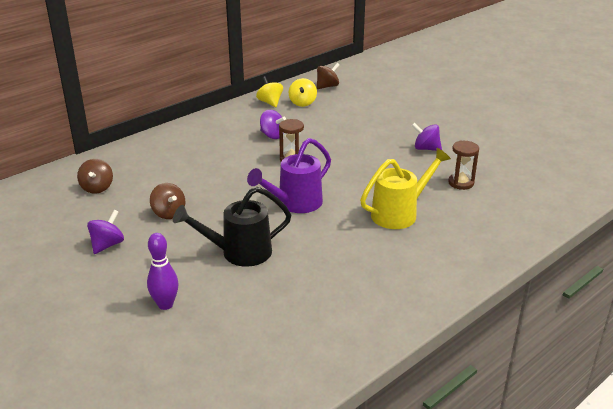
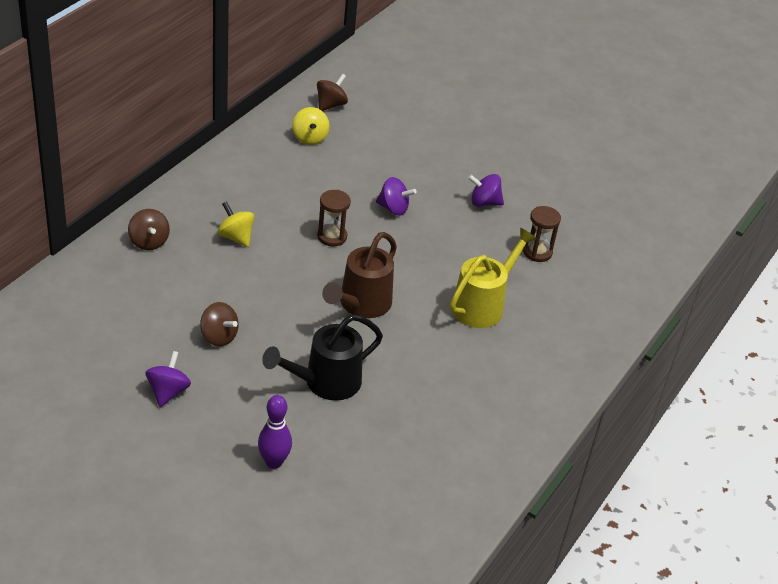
camera: 20 degrees left, 10 degrees up
brown spinning top [77,159,113,194] -> brown spinning top moved to [128,209,170,250]
purple watering can [247,138,331,213] -> brown watering can [322,232,397,318]
yellow spinning top [256,77,283,107] -> yellow spinning top moved to [217,201,255,247]
purple spinning top [260,110,286,139] -> purple spinning top moved to [376,177,416,216]

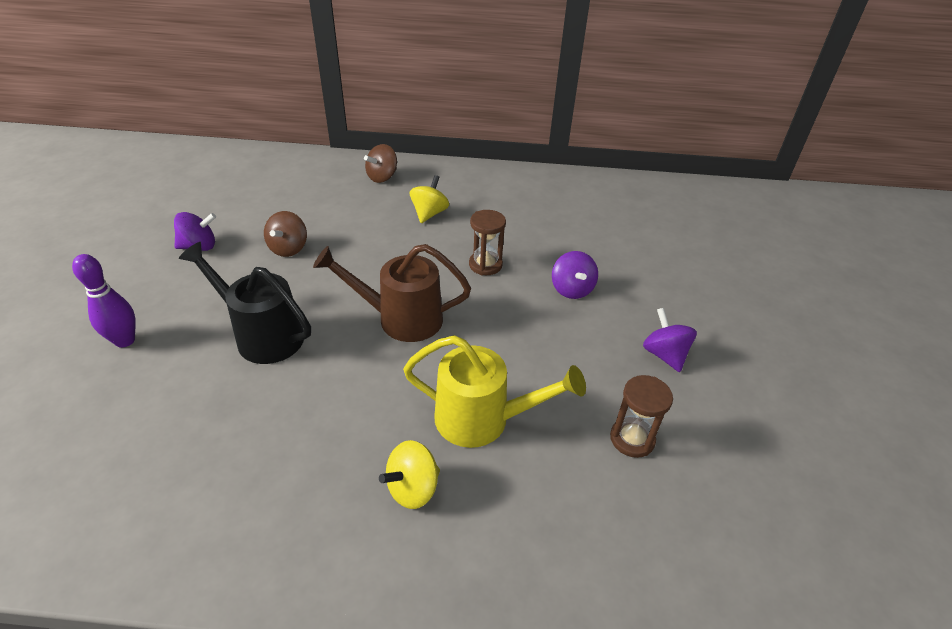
camera: 65 degrees right, 0 degrees up
yellow spinning top [292,107,330,145] -> yellow spinning top moved to [379,440,440,509]
brown spinning top [317,74,348,111] -> none

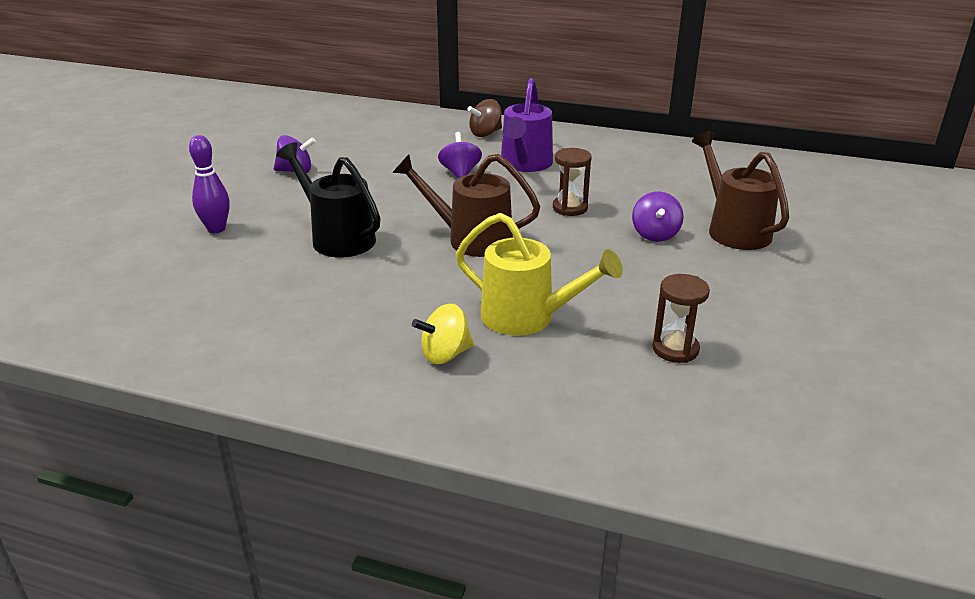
camera: 15 degrees right, 10 degrees down
brown spinning top [264,211,307,257] -> none
yellow spinning top [410,175,449,223] -> purple watering can [501,78,553,172]
purple spinning top [643,308,697,372] -> purple spinning top moved to [438,132,482,178]
none -> brown watering can [692,131,789,250]

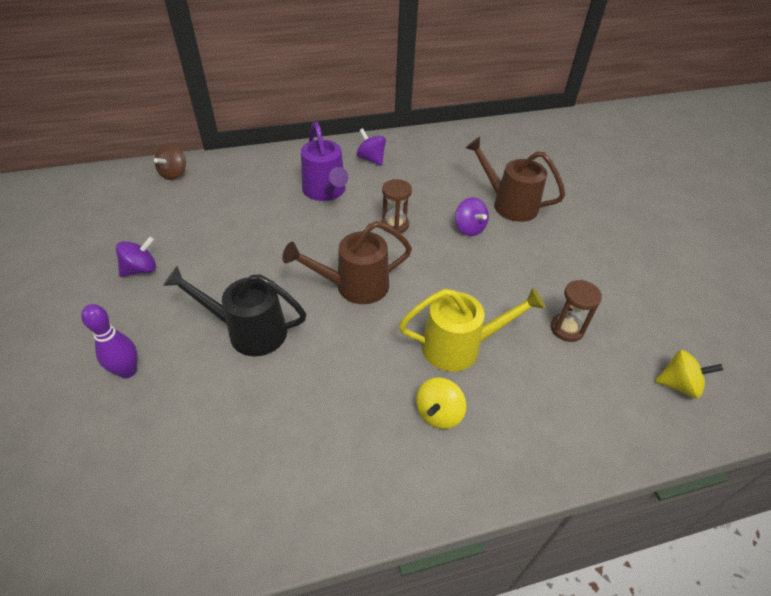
camera: 35 degrees left, 15 degrees up
purple spinning top [438,132,482,178] -> purple spinning top moved to [356,128,386,166]
brown spinning top [467,99,502,137] -> brown spinning top moved to [154,144,186,180]
none -> yellow spinning top [655,350,723,399]

